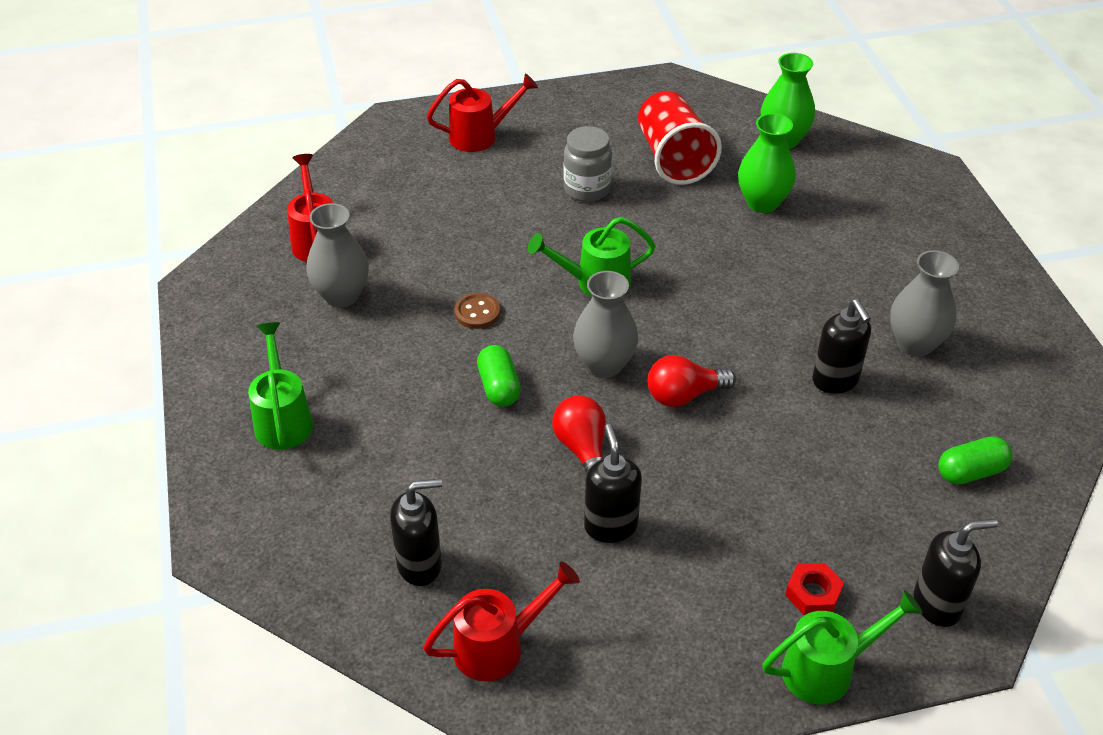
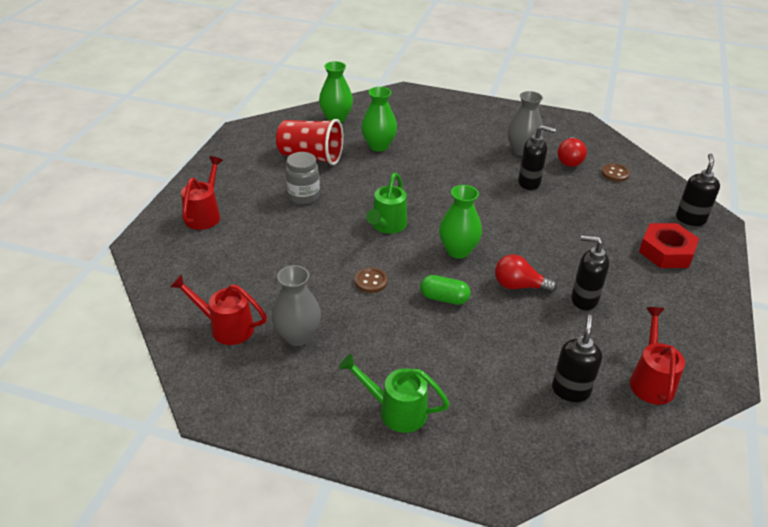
camera: 60 degrees left, 5 degrees down
grey vase [573,271,638,378] -> green vase [439,185,482,259]
red light bulb [648,355,736,407] -> red light bulb moved to [557,137,587,167]
green watering can [763,590,923,704] -> none
red nut [785,563,844,615] -> red nut [639,223,699,268], size x1.79
green capsule [938,437,1013,485] -> brown button [601,163,630,182]

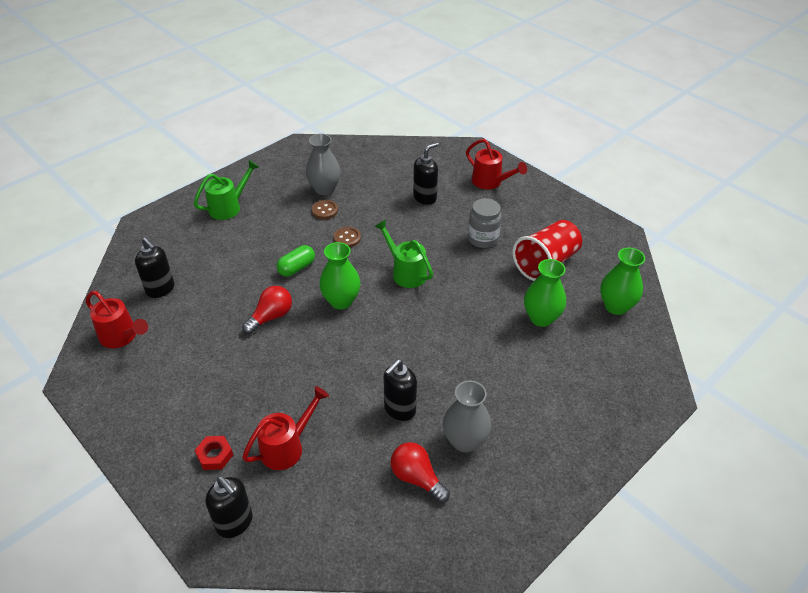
camera: 120 degrees right, 5 degrees up
red watering can [170,274,267,345] -> red watering can moved to [242,386,329,470]
black soap dispenser [571,235,609,310] -> black soap dispenser moved to [413,142,439,205]
brown button [601,163,630,182] -> brown button moved to [311,200,338,219]
red nut [639,223,699,268] -> red nut [194,436,233,470], size x0.56

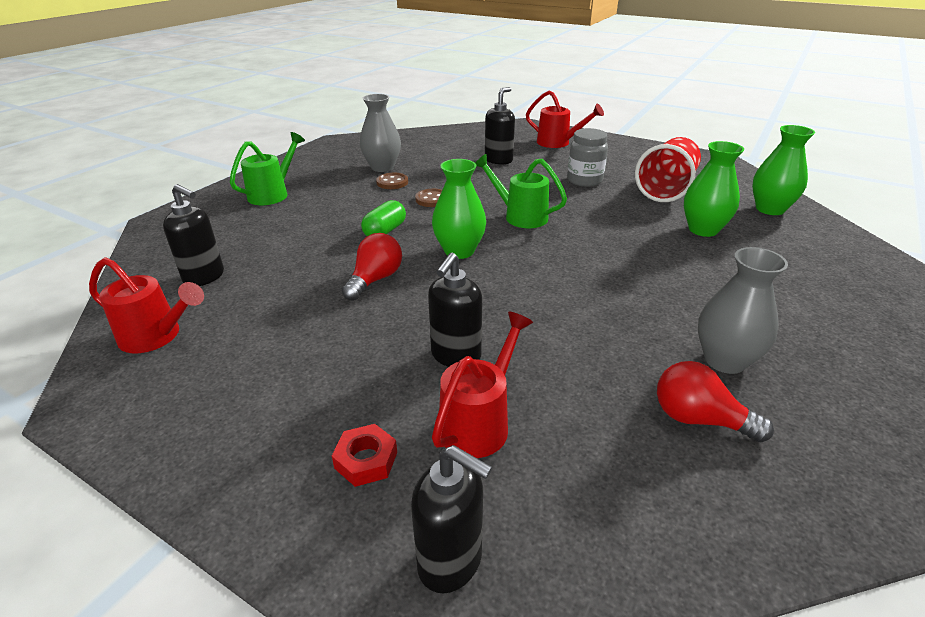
camera: 15 degrees left, 10 degrees down
black soap dispenser [383,359,417,421] -> black soap dispenser moved to [428,253,482,367]

